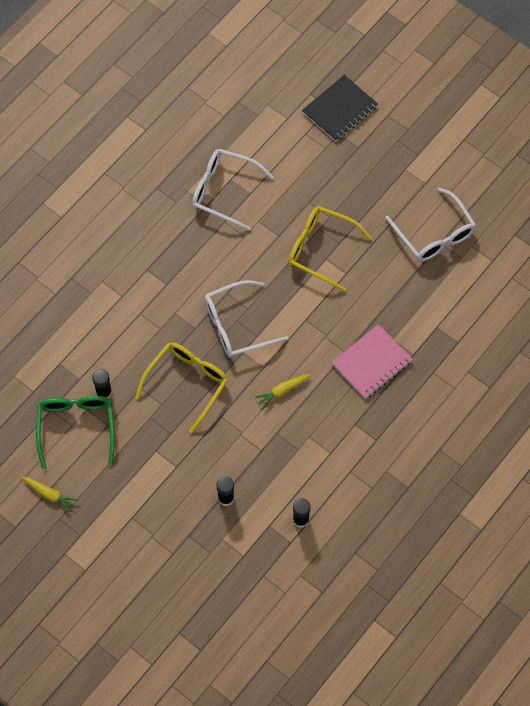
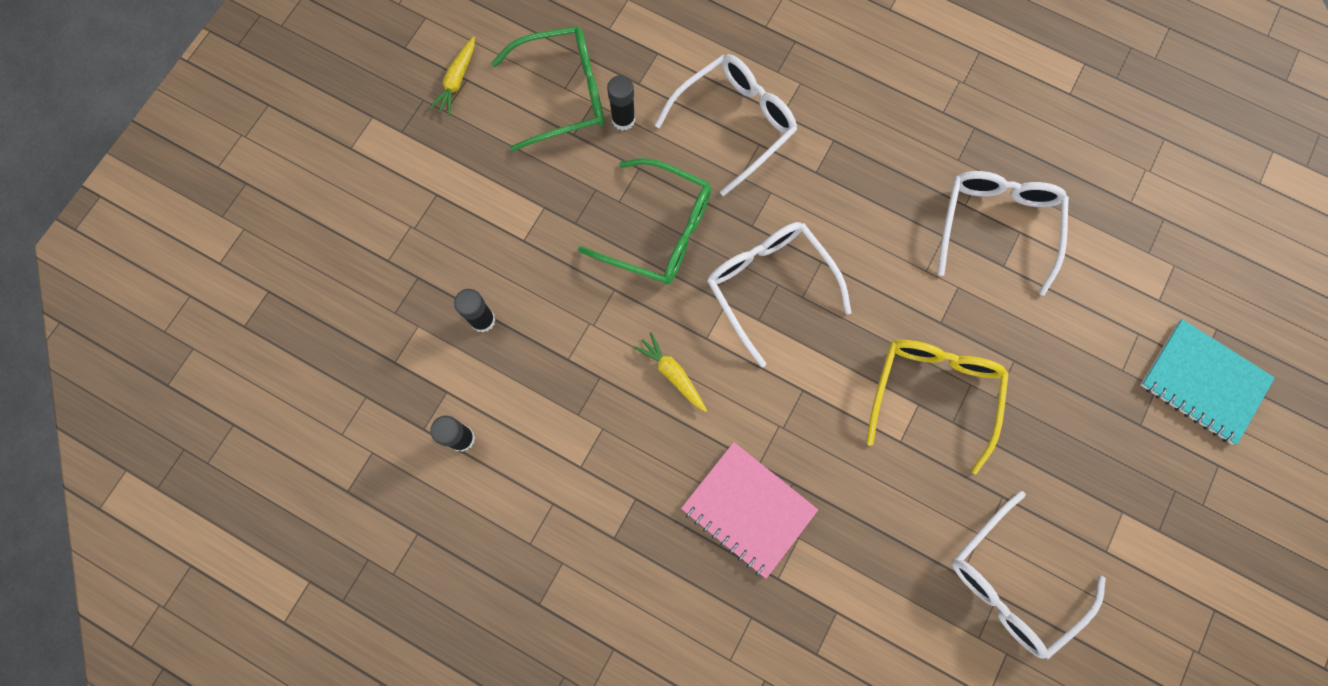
camera: 80 degrees right, 10 degrees up
yellow glasses [135,342,228,433] -> green glasses [578,158,711,285]
black notebook [302,75,378,142] -> turquoise notebook [1140,319,1275,445]
none -> white glasses [655,54,797,196]

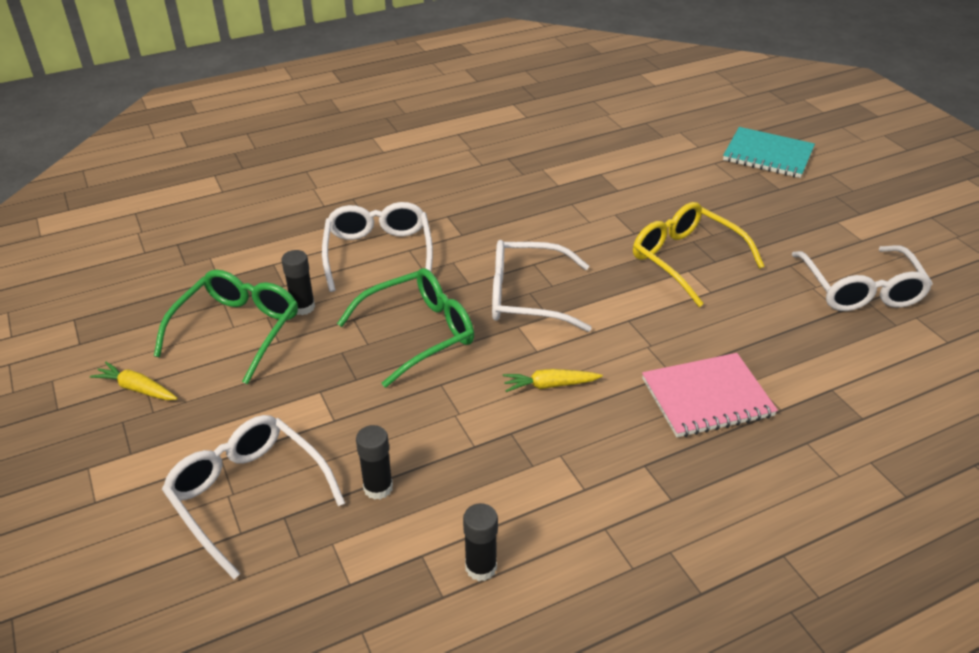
camera: 55 degrees left, 35 degrees down
yellow carrot [430,36,475,115] -> yellow carrot turned 150 degrees clockwise [90,362,178,400]
white glasses [938,171,1069,296] -> white glasses moved to [162,415,345,579]
turquoise notebook [1140,319,1275,445] -> turquoise notebook turned 45 degrees clockwise [723,127,815,178]

